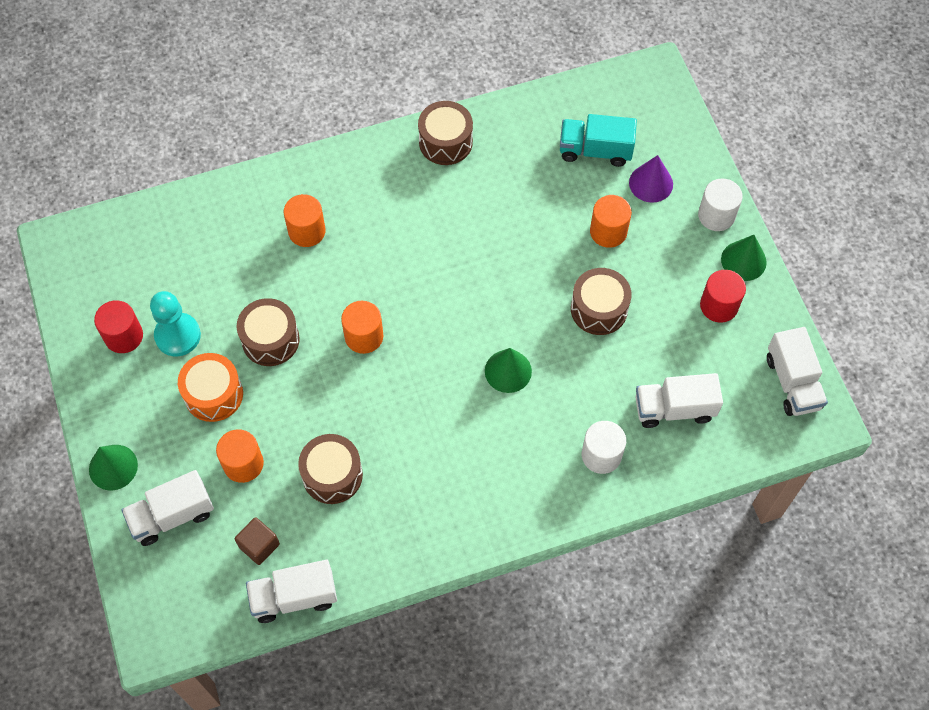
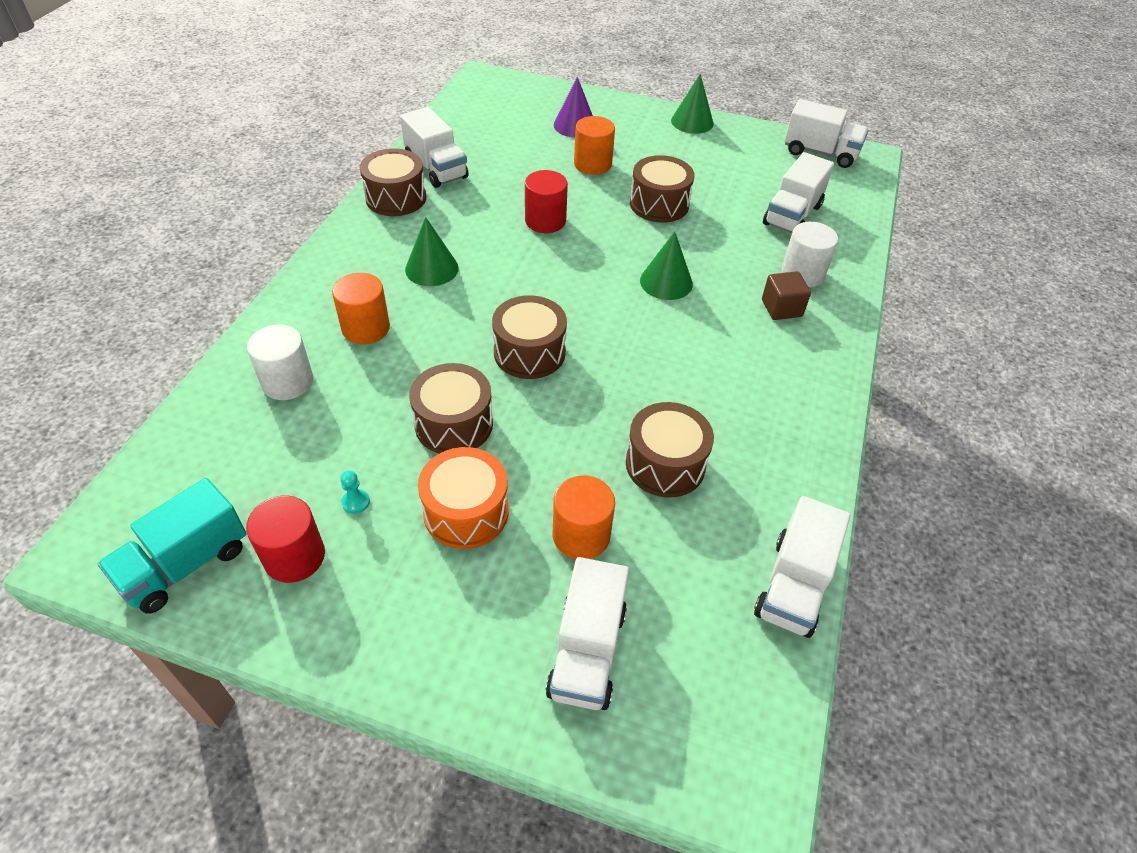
camera: 55 degrees left, 15 degrees down
green cone [89,445,138,490] -> green cone moved to [405,217,459,286]
turquoise pawn [150,291,201,356] -> turquoise pawn [340,471,370,514], size x0.41
brown cube [234,517,280,565] -> brown cube moved to [762,271,811,320]
orange cylinder [341,301,383,354] -> brown drum [492,295,567,379]
turquoise truck [560,114,637,167] -> turquoise truck moved to [98,478,247,614]
white cylinder [698,179,743,231] -> white cylinder moved to [247,325,313,400]
red cylinder [700,270,746,323] -> red cylinder moved to [525,170,568,233]
none -> white truck [400,107,469,188]

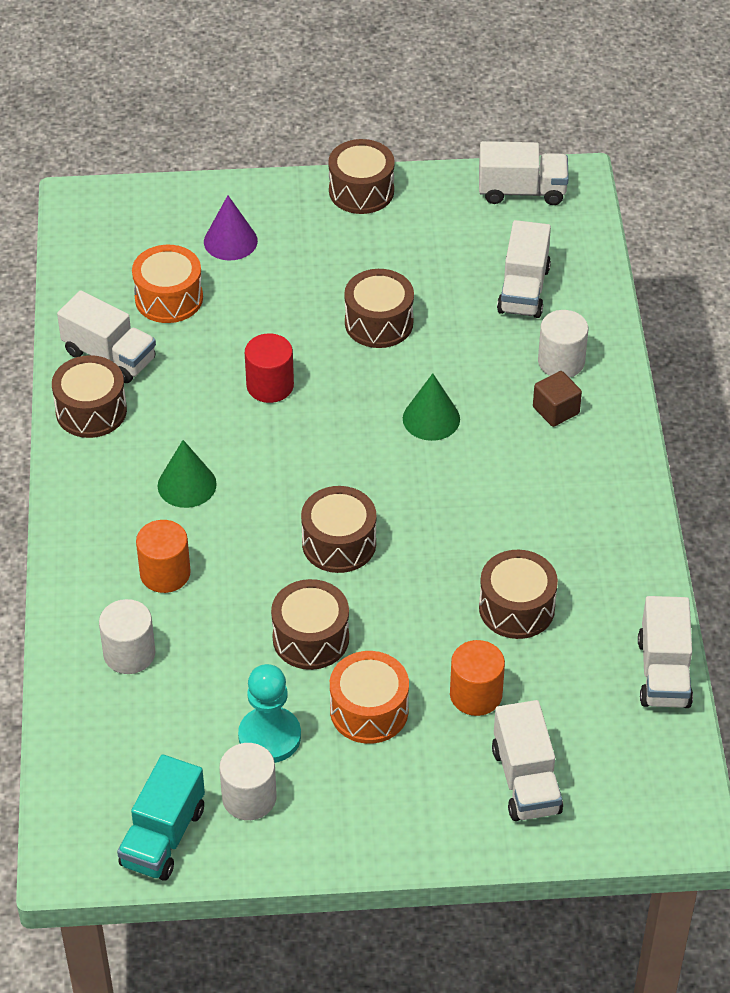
camera: 20 degrees left, 0 degrees up
red cylinder [246,496,325,583] -> white cylinder [219,743,277,820]
turquoise pawn [340,471,370,514] -> turquoise pawn [238,664,301,763], size x2.46
orange cylinder [574,116,615,175] -> none
green cone [671,74,714,134] -> brown drum [328,139,395,214]
none -> orange drum [132,245,203,323]

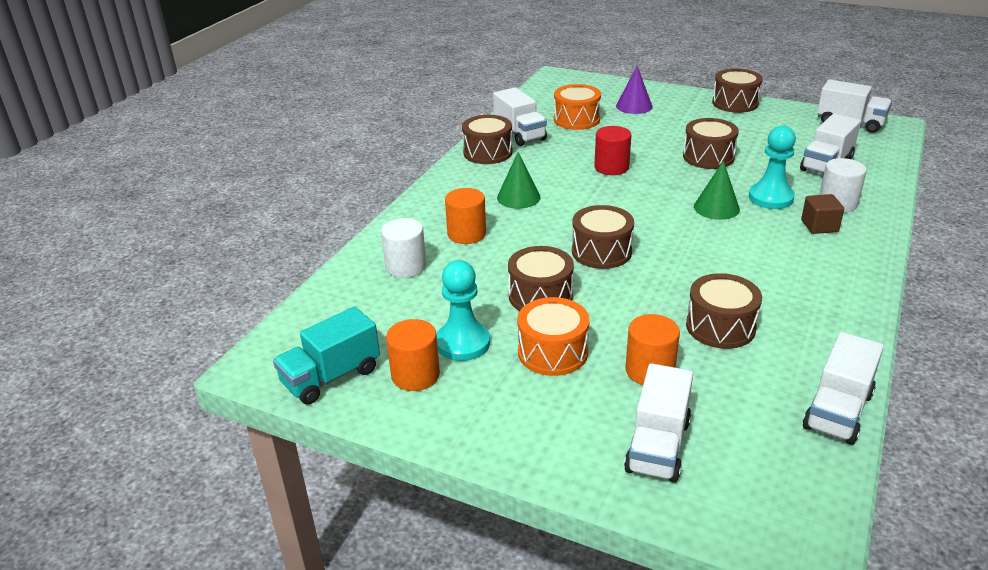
camera: 30 degrees right, 15 degrees down
white cylinder [219,743,277,820] -> orange cylinder [386,319,440,391]
none -> turquoise pawn [749,126,796,209]

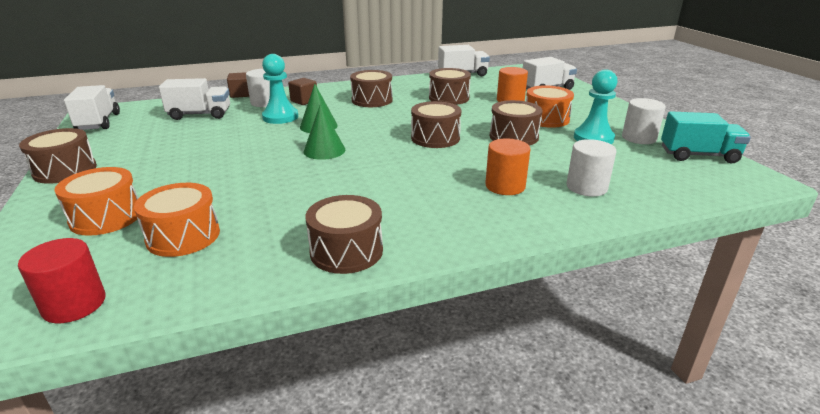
camera: 135 degrees left, 5 degrees down
orange cylinder [386,319,440,391] -> white cylinder [622,98,666,144]
white truck [493,87,547,146] -> none
green cone [497,152,541,209] -> green cone moved to [304,104,345,160]
red cylinder [594,126,631,175] -> red cylinder moved to [18,238,106,323]
purple cone [616,66,653,114] -> orange drum [55,167,138,236]
brown drum [683,118,739,169] -> brown drum moved to [350,70,393,107]
none -> brown cube [227,72,249,98]

